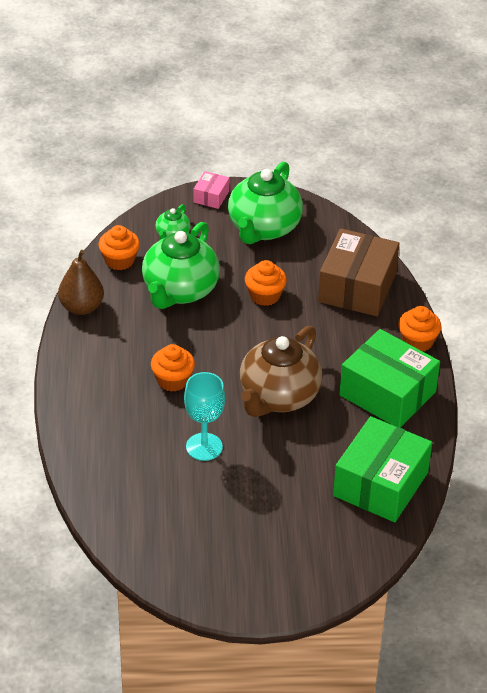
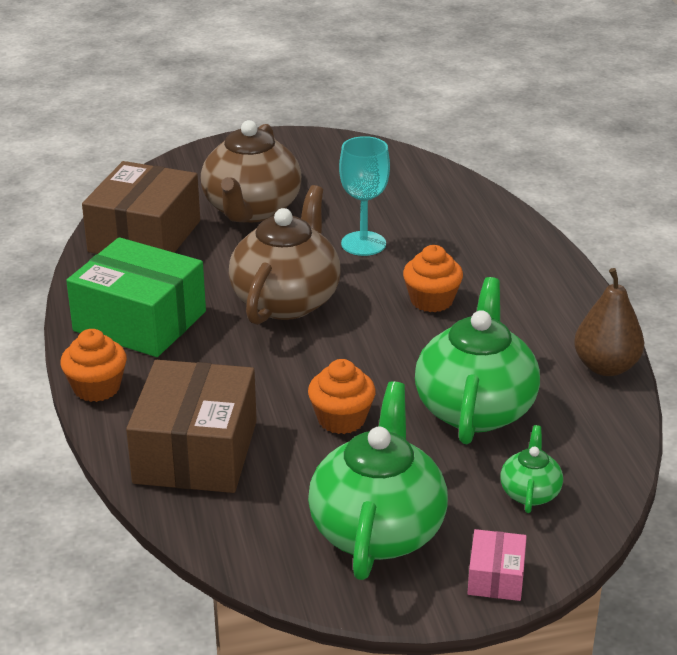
camera: 170 degrees right, 10 degrees down
orange cupcake [98,225,140,270] -> none
green box [333,416,432,522] -> brown box [82,161,200,254]
none -> brown teapot [201,120,302,223]

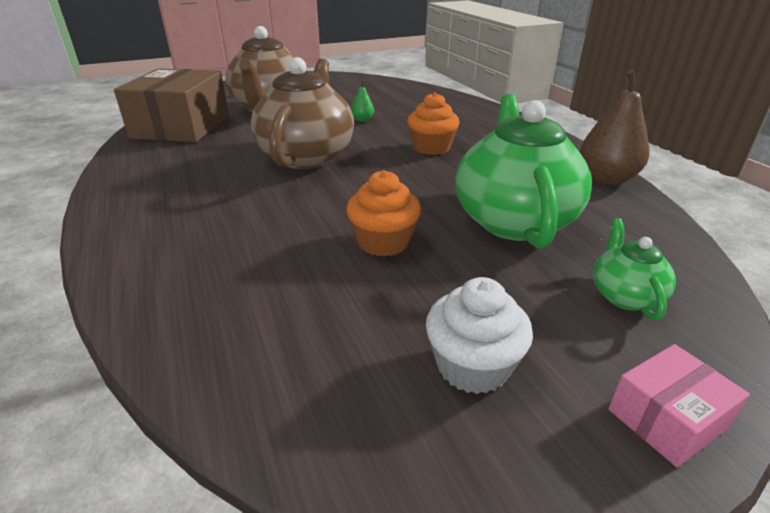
camera: 10 degrees left, 0 degrees up
orange cupcake [61,329,127,402] -> none
green box [66,237,206,357] -> none
brown box [126,360,257,493] -> none
green teapot [308,381,448,580] -> white cupcake [426,277,533,394]
turquoise goblet [339,136,390,256] -> green pear [351,80,374,122]
pink box [467,529,527,601] -> pink box turned 60 degrees clockwise [608,344,750,467]

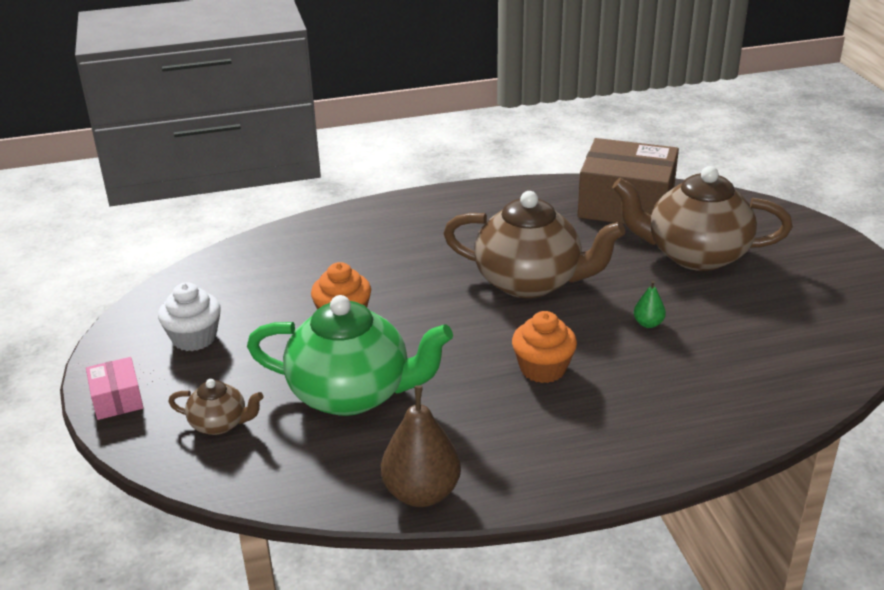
camera: 100 degrees right, 0 degrees up
green teapot [593,218,676,320] -> brown teapot [168,379,263,435]

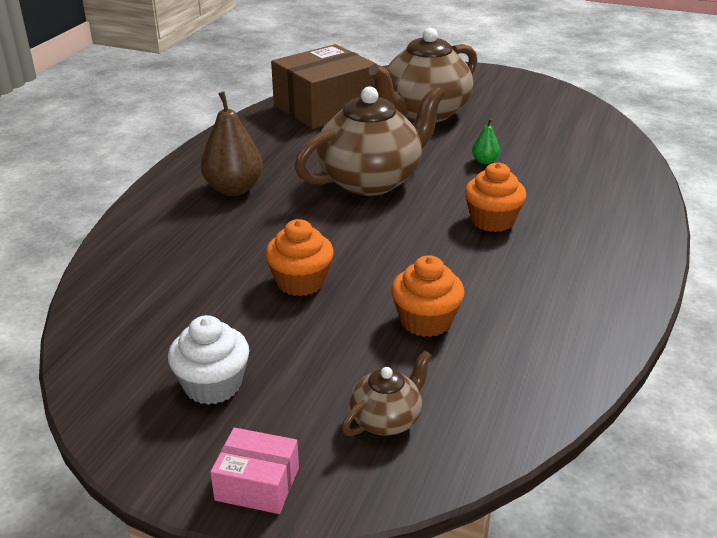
camera: 55 degrees left, 0 degrees up
green teapot [247,295,453,416] -> orange cupcake [391,255,465,337]
brown pear [381,385,461,507] -> brown pear moved to [201,92,263,196]

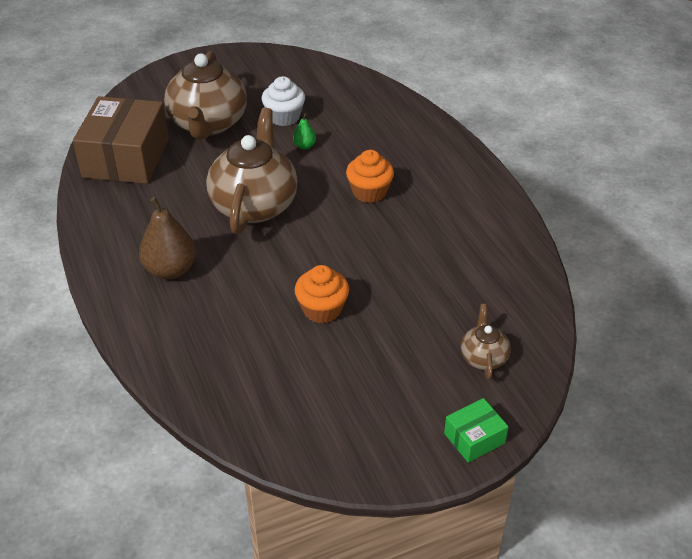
camera: 45 degrees left, 10 degrees up
white cupcake [168,315,249,405] -> white cupcake moved to [262,76,305,126]
pink box [210,428,299,514] -> green box [444,398,509,463]
orange cupcake [391,255,465,337] -> none

